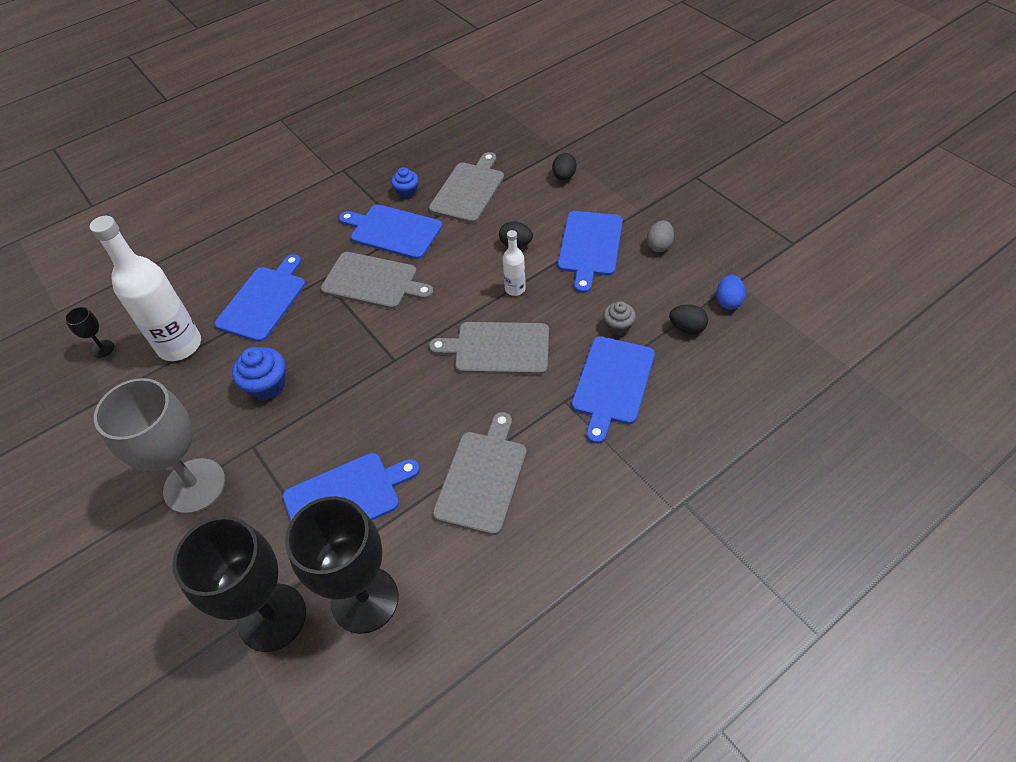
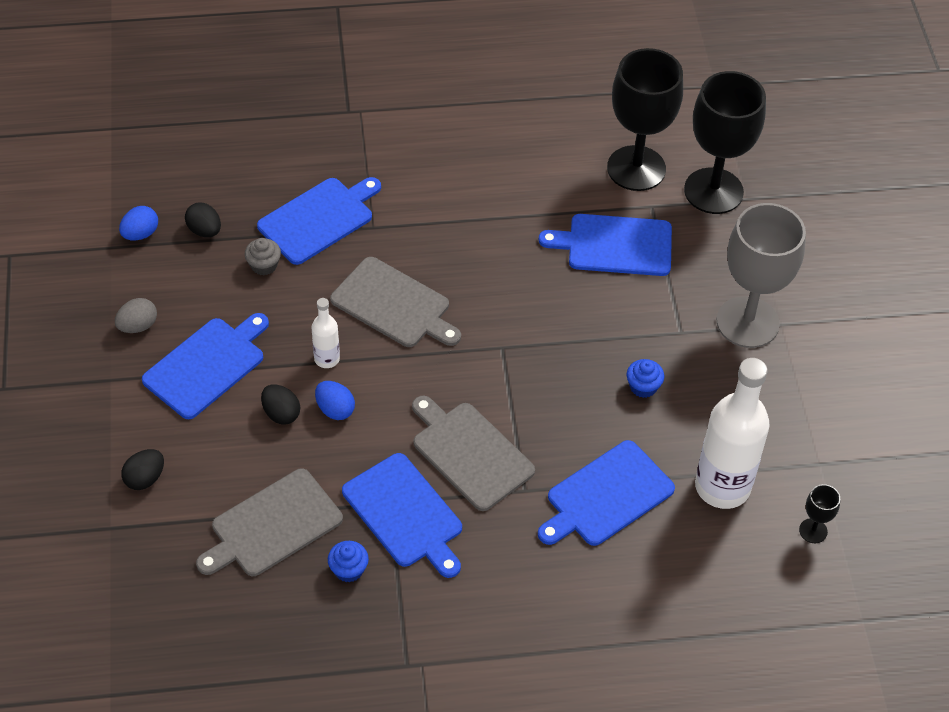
camera: 155 degrees left, 0 degrees up
blue cupcake [232,347,285,401] -> blue cupcake [627,359,664,398], size x0.64
grey cutting board [433,412,527,535] -> none
none -> blue egg [315,381,355,420]

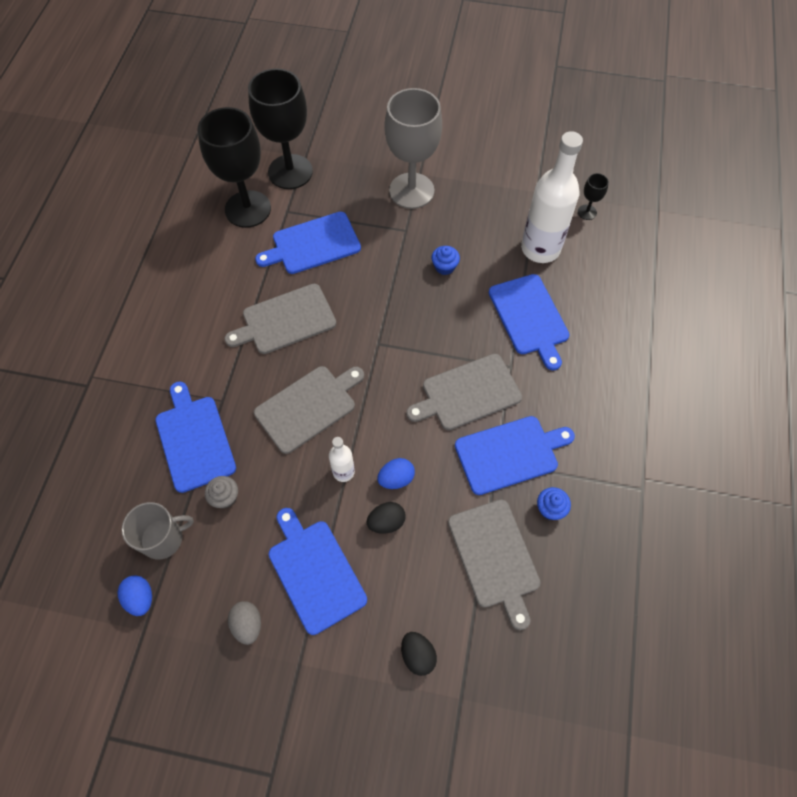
camera: 70 degrees left, 10 degrees up
black egg [185,202,221,237] -> grey mug [121,502,194,560]
blue cutting board [539,214,672,276] -> blue cutting board turned 45 degrees clockwise [255,212,361,274]
none -> grey cutting board [225,284,336,354]

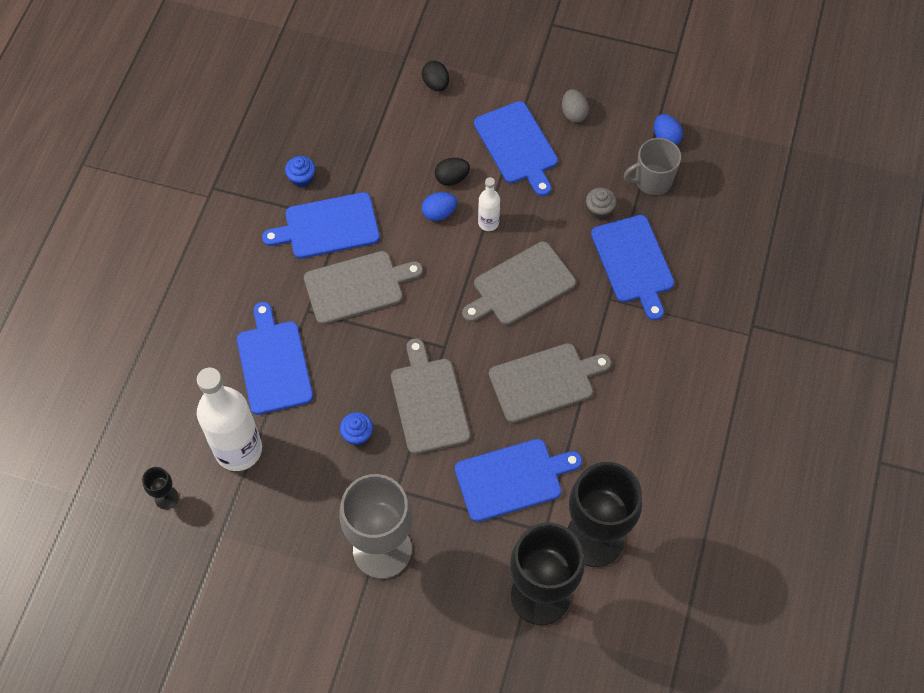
camera: 175 degrees left, 0 degrees up
grey cutting board [448,499,541,630] -> grey cutting board moved to [391,338,470,454]

